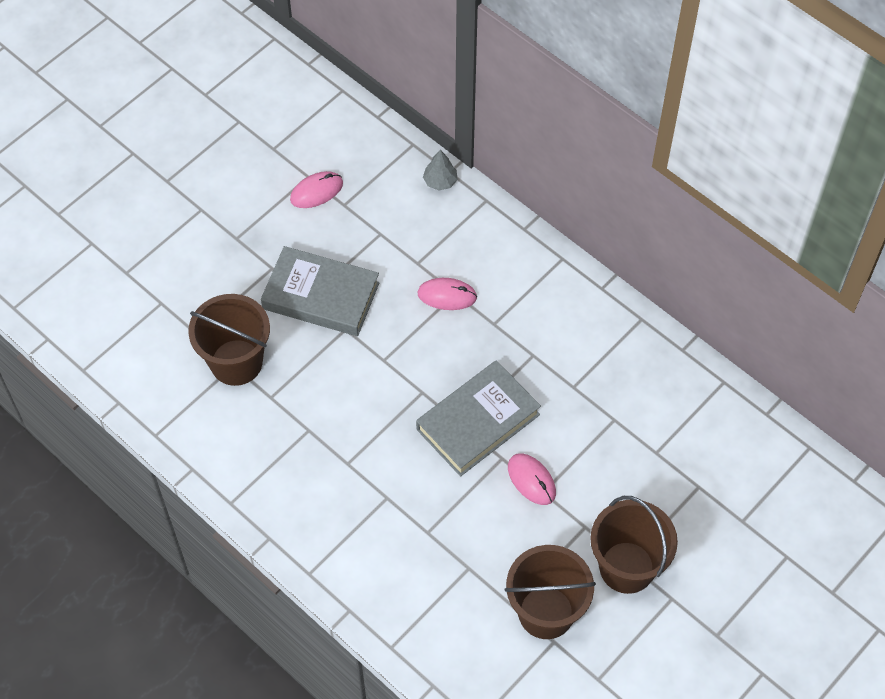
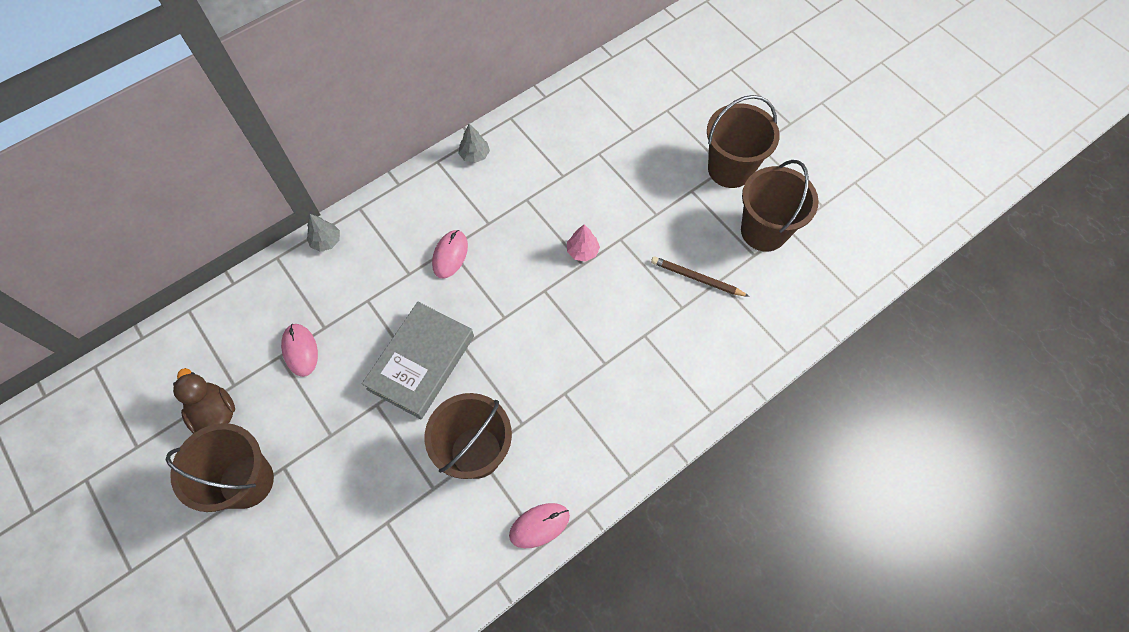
camera: 80 degrees left, 5 degrees up
grey book [416,360,541,477] -> pink tree [567,225,600,262]
pink mouse [508,453,556,505] -> pink mouse moved to [509,503,570,548]
none -> brown bucket [165,423,274,512]
none -> brown duck [173,368,235,434]
none -> grey tree [458,124,490,163]
none -> brown pencil [651,256,749,297]

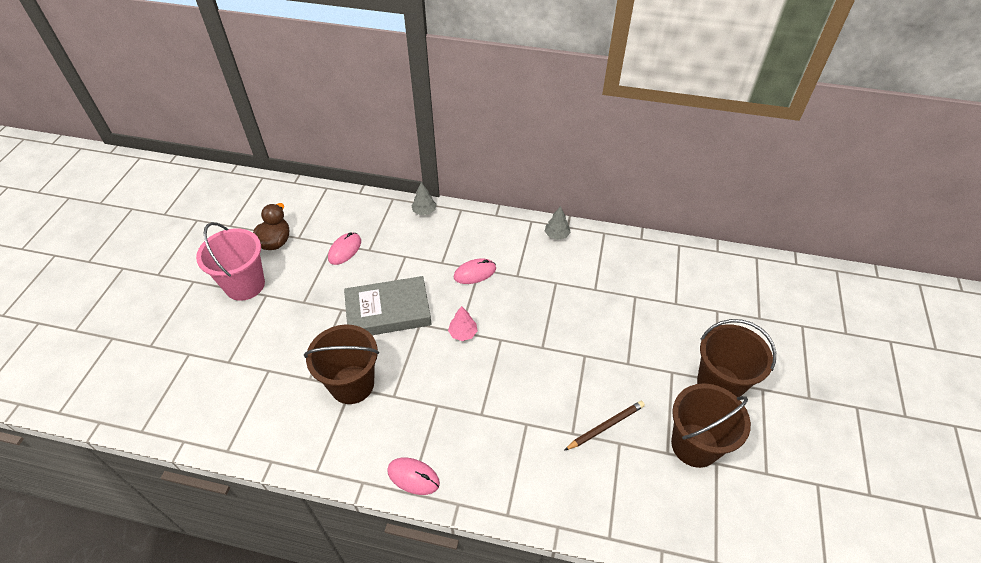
camera: 50 degrees right, 15 degrees down
brown bucket [165,423,274,512] -> pink bucket [196,222,265,301]
pink mouse [509,503,570,548] -> pink mouse moved to [387,458,440,495]
pink tree [567,225,600,262] -> pink tree moved to [448,306,478,341]
brown pencil [651,256,749,297] -> brown pencil turned 75 degrees clockwise [565,401,645,450]

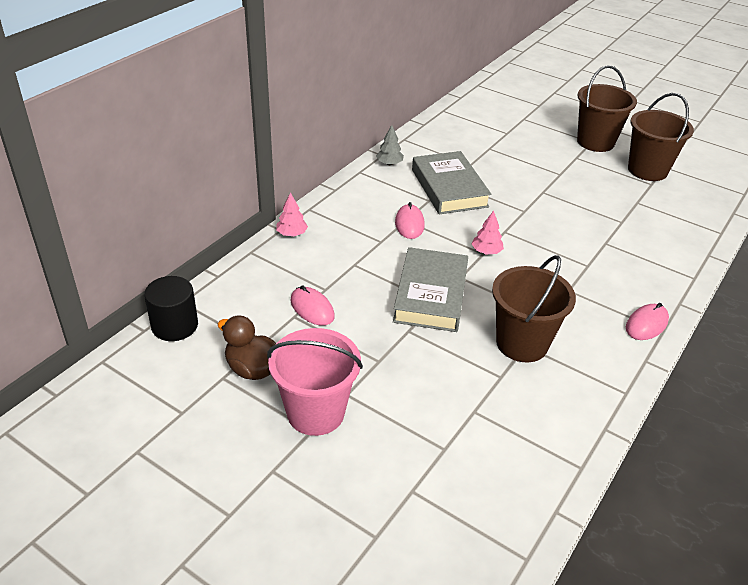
camera: 70 degrees left, 10 degrees down
grey tree [411,182,436,215] -> pink tree [276,192,308,236]
brown pencil [565,401,645,450] -> none
none -> black cylinder [144,276,198,341]
none -> grey book [412,151,491,215]

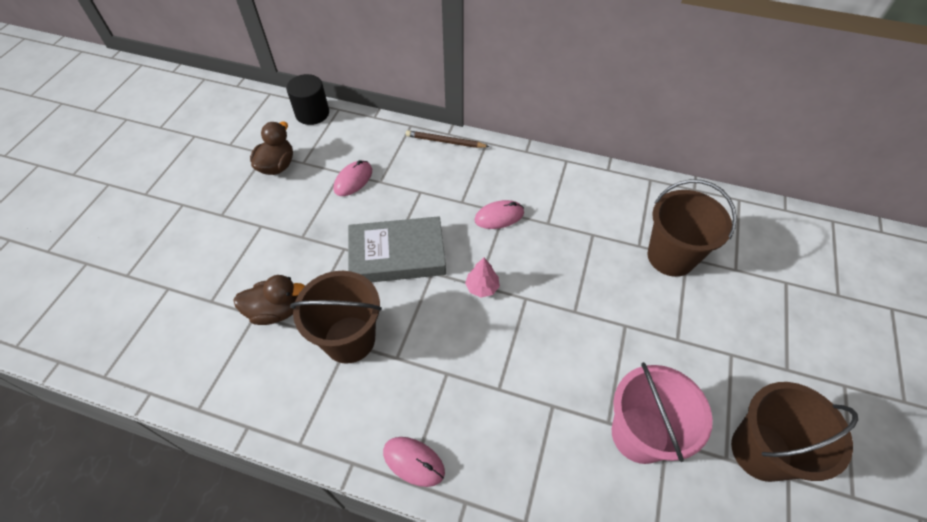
camera: 75 degrees right, 15 degrees up
pink bucket [267,328,363,436] -> pink bucket moved to [612,362,713,464]
pink tree [276,192,308,236] -> brown pencil [406,130,490,148]
grey tree [376,125,404,165] -> none
grey book [412,151,491,215] -> none
brown bucket [577,65,637,152] -> brown bucket moved to [647,179,737,277]
none -> brown duck [233,275,305,325]

